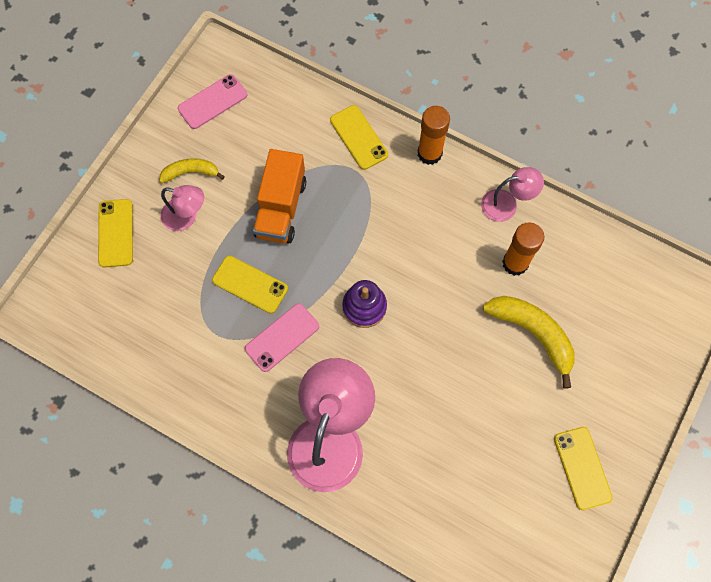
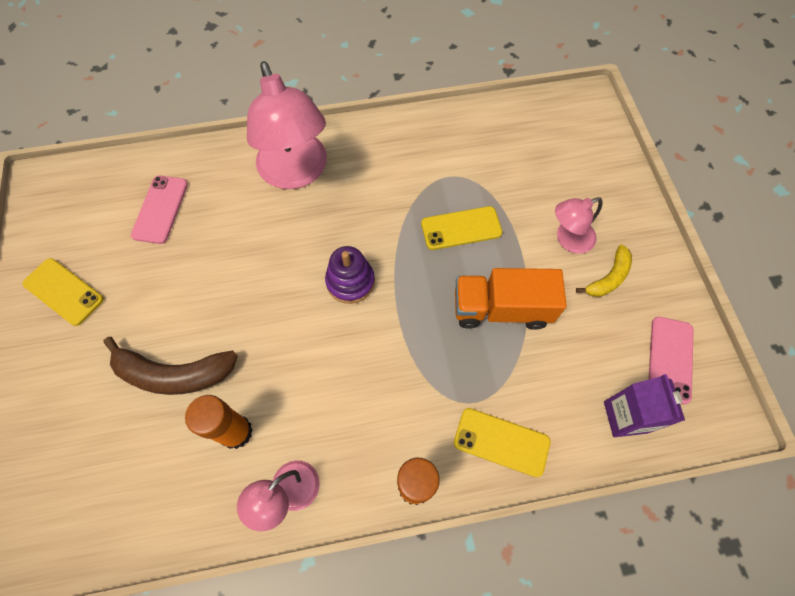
camera: 140 degrees right, 5 degrees down
yellow phone [98,199,133,268] -> none
pink phone [245,303,319,372] -> pink phone moved to [131,176,188,244]
orange truck [253,149,306,243] -> orange truck turned 60 degrees counterclockwise [455,268,567,330]
yellow banana [483,296,574,389] -> brown banana [103,337,238,395]
none -> purple carton [604,374,685,437]

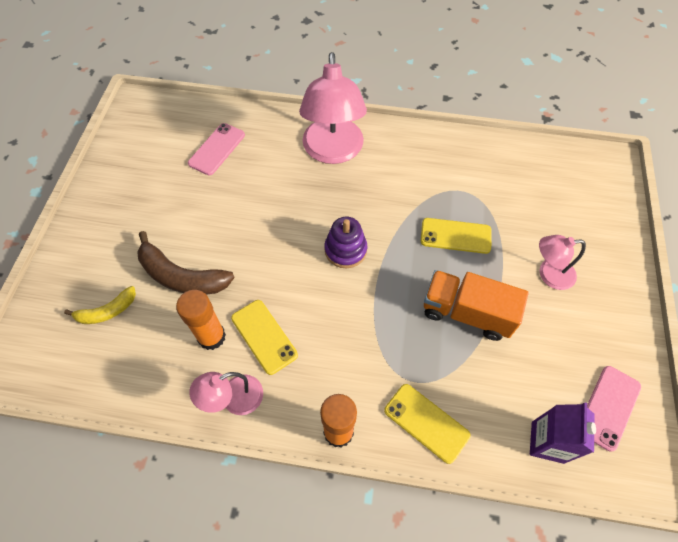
camera: 20 degrees right, 5 degrees down
yellow phone [23,258,104,326] -> yellow phone moved to [231,300,298,375]
yellow banana [576,245,632,297] -> yellow banana moved to [64,286,136,324]

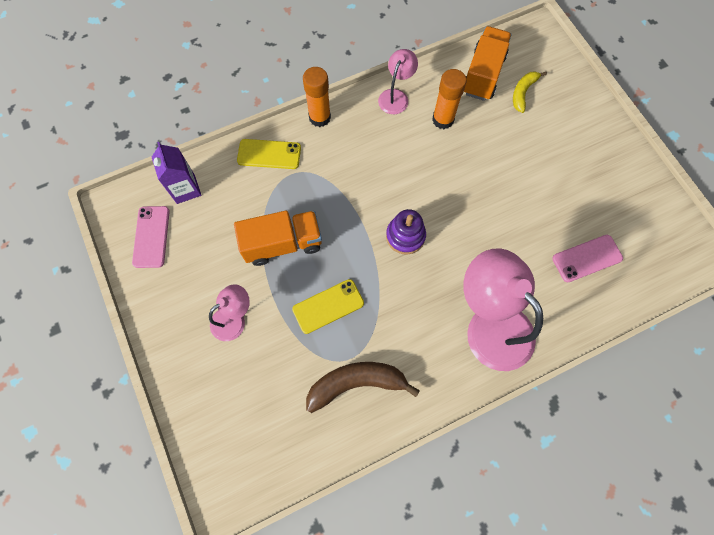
camera: 145 degrees right, 10 degrees up
brown banana [137,231,235,295] -> brown banana moved to [306,362,420,413]
pink phone [188,123,245,175] -> pink phone turned 75 degrees clockwise [552,235,623,282]
yellow phone [231,300,298,375] -> none
none -> orange truck [464,26,512,101]

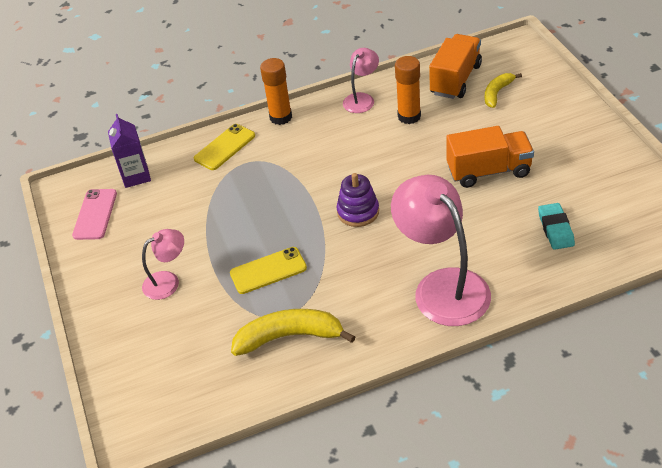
camera: 10 degrees right, 25 degrees down
orange truck [234,211,322,266] -> orange truck moved to [446,126,534,188]
yellow phone [237,139,301,169] -> yellow phone turned 60 degrees counterclockwise [194,124,255,170]
brown banana [306,362,420,413] -> yellow banana [231,309,356,356]
pink phone [552,235,623,282] -> turquoise eraser [538,203,575,250]

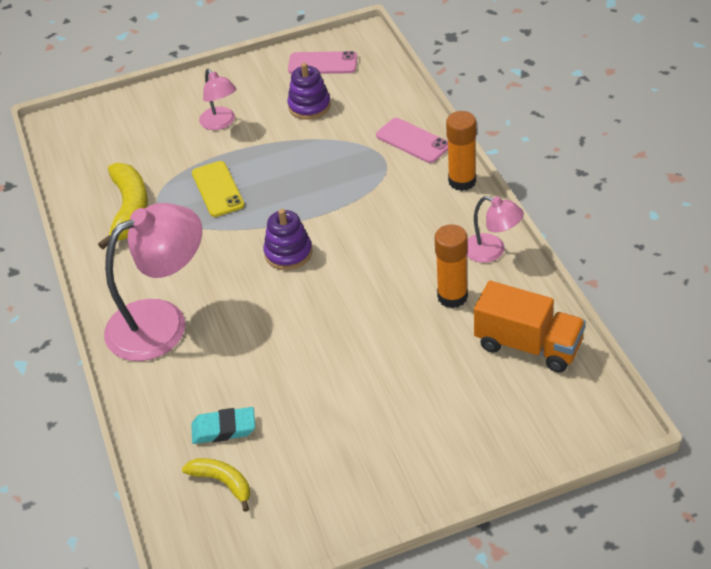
camera: 90 degrees right, 0 degrees up
purple carton [108,114,151,188] -> none
yellow phone [194,124,255,170] -> pink phone [376,118,448,163]
orange truck [446,126,534,188] -> none
yellow banana [484,73,522,108] -> yellow banana moved to [182,458,250,512]
none -> purple stacking toy [287,63,331,120]

